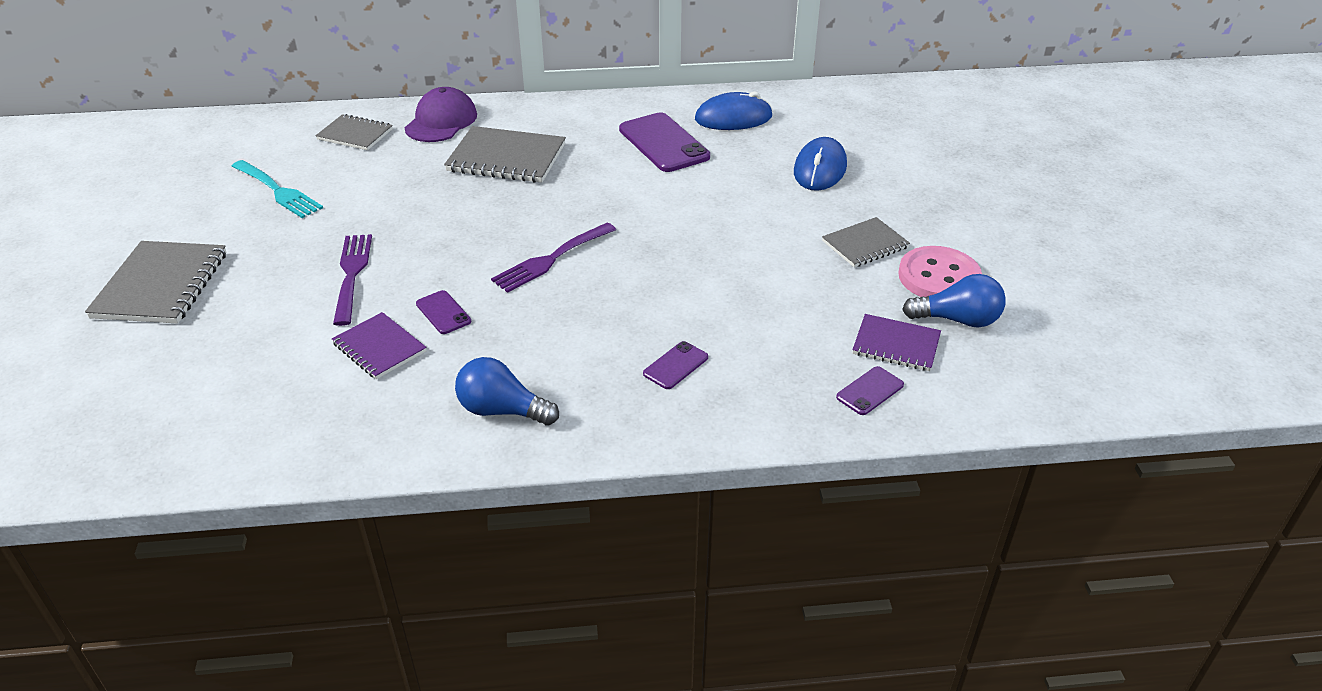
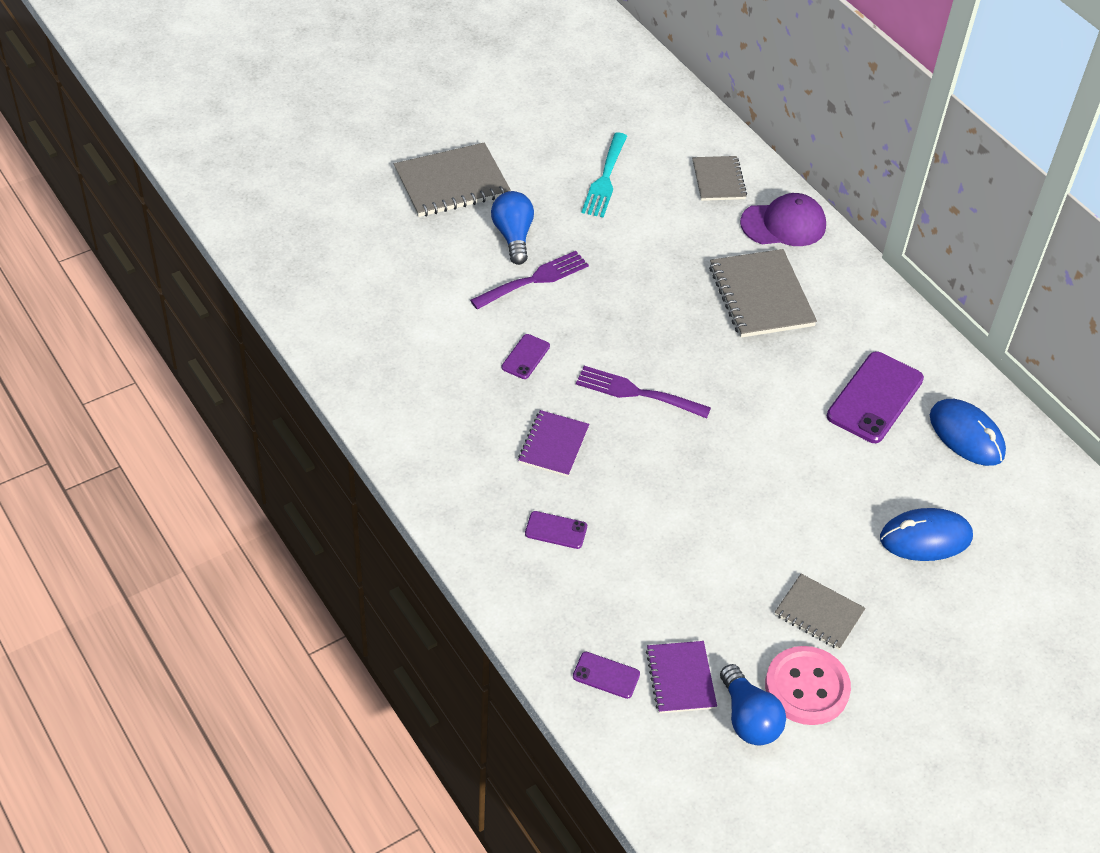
camera: 60 degrees right, 10 degrees up
purple notebook [332,312,427,379] -> purple notebook moved to [518,410,589,477]
blue light bulb [455,357,559,426] -> blue light bulb moved to [491,191,534,265]

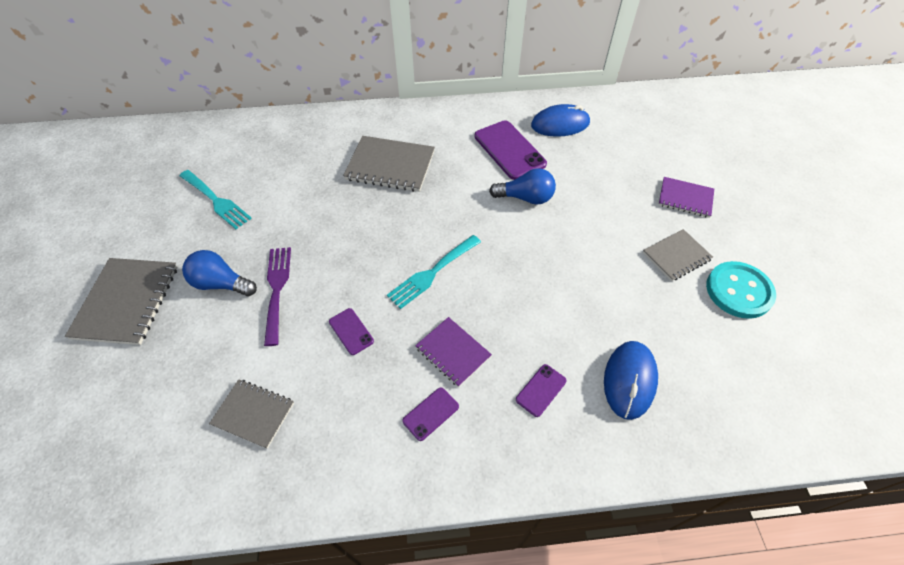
camera: 60 degrees left, 5 degrees up
purple phone [573,652,640,699] -> purple phone moved to [402,387,459,441]
purple fork [576,366,711,419] -> turquoise fork [387,235,481,309]
purple notebook [646,641,717,713] -> purple notebook moved to [658,177,714,218]
grey notebook [692,156,747,201] -> grey notebook moved to [209,379,294,449]
blue light bulb [720,664,786,746] -> blue light bulb moved to [489,168,556,205]
purple cap [740,193,826,246] -> none
pink button [765,646,851,725] -> turquoise button [706,261,776,319]
blue mouse [880,508,973,561] -> blue mouse moved to [604,341,658,420]

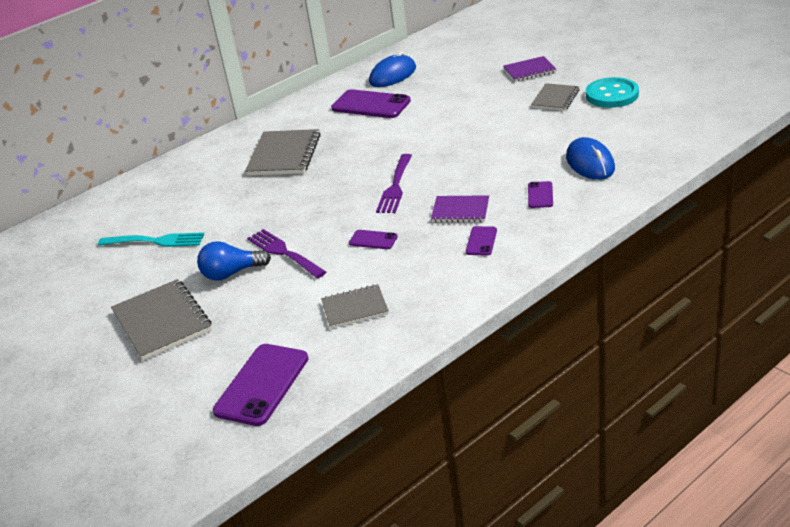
camera: 30 degrees left, 20 degrees down
grey notebook [343,136,435,192] -> grey notebook turned 60 degrees counterclockwise [245,129,320,176]
turquoise fork [387,235,481,309] -> purple fork [376,154,412,213]
blue light bulb [489,168,556,205] -> none
none -> purple phone [213,344,309,426]

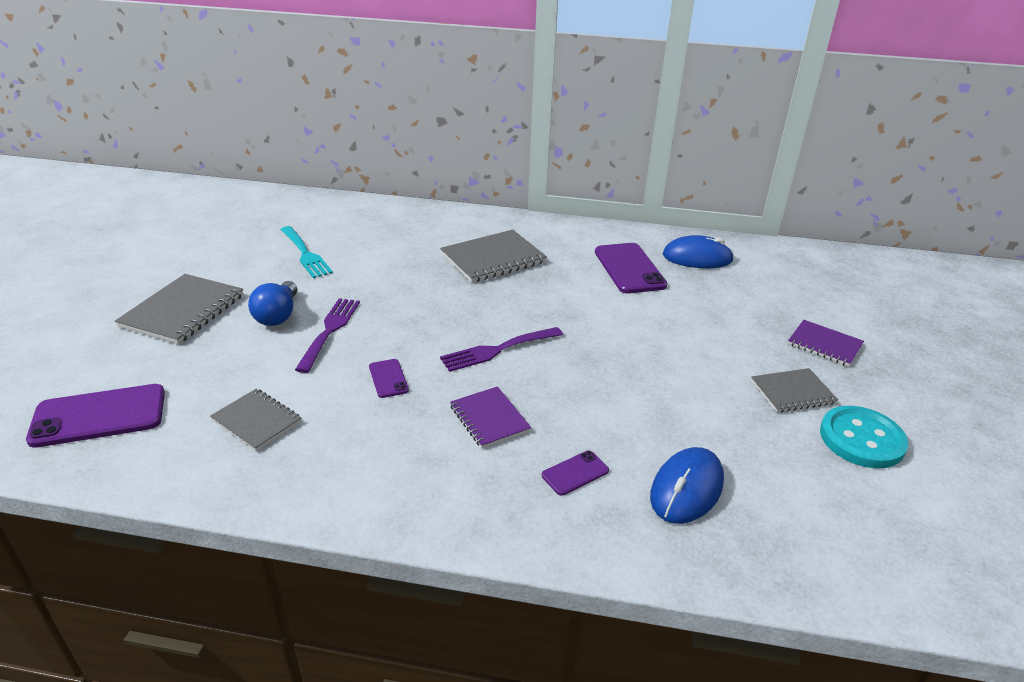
camera: 45 degrees right, 0 degrees up
blue light bulb [197,241,271,280] -> blue light bulb turned 120 degrees counterclockwise [248,281,297,326]
purple phone [466,226,497,256] -> none

